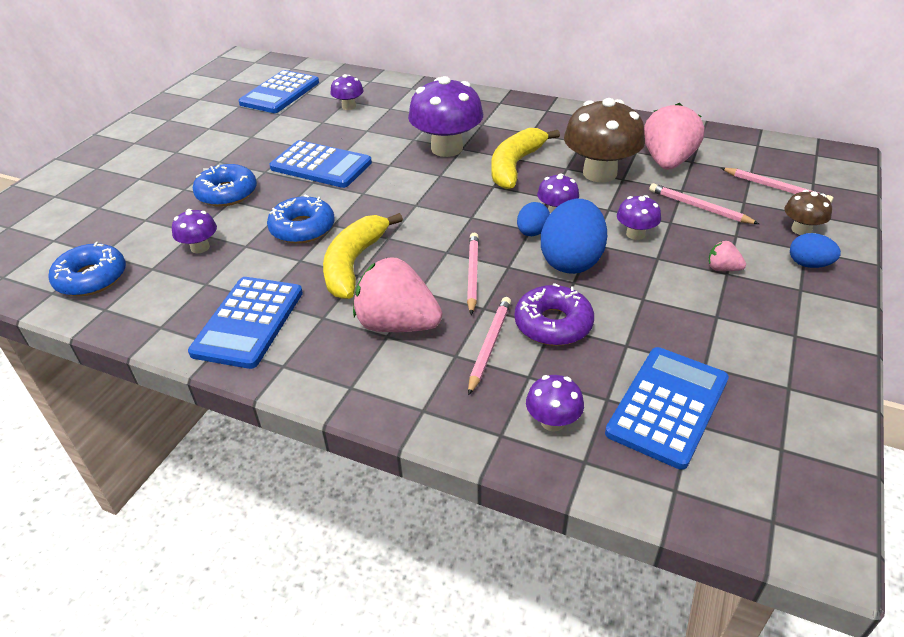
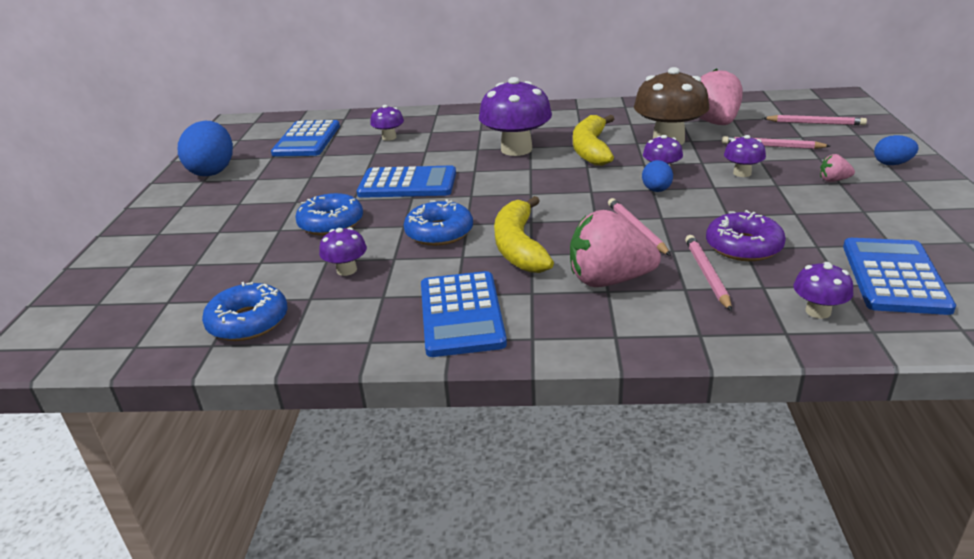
camera: 20 degrees left, 10 degrees down
blue egg [541,199,607,274] -> blue egg moved to [178,121,233,176]
brown mushroom [784,190,832,235] -> none

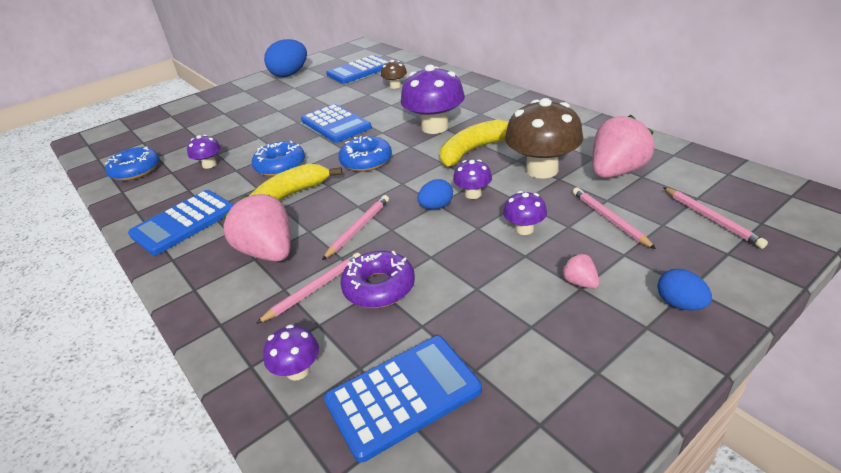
camera: 50 degrees right, 5 degrees up
blue donut [295,193,363,236] -> blue donut moved to [338,136,392,172]
purple mushroom [370,105,404,141] -> brown mushroom [381,60,407,89]

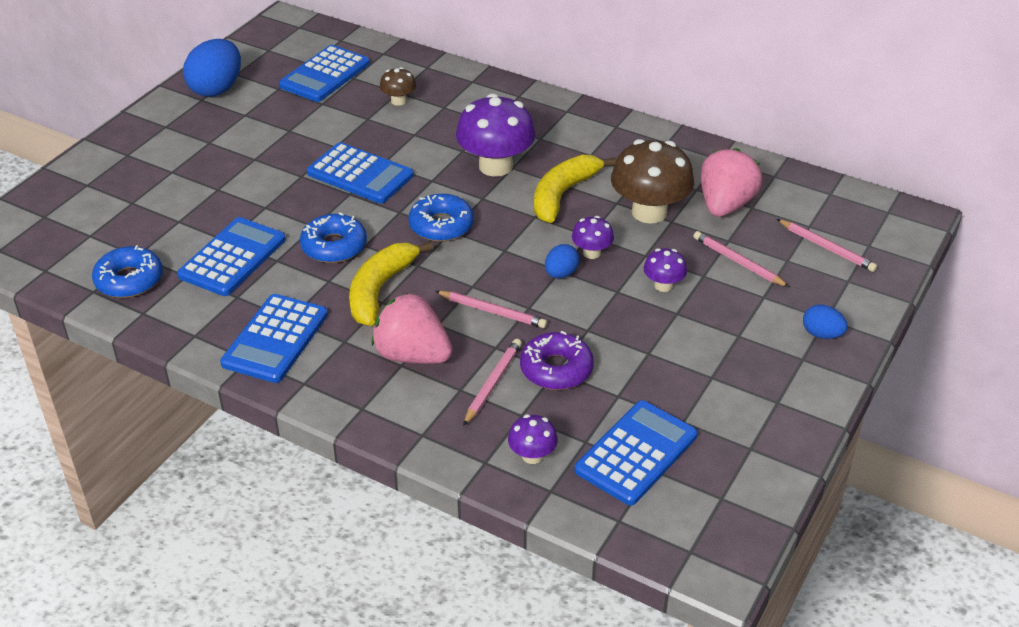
camera: 25 degrees left, 5 degrees up
purple mushroom [187,135,221,169] -> blue calculator [177,217,286,296]
pink pencil [322,195,389,260] -> pink pencil turned 105 degrees clockwise [435,291,547,328]
pink strawberry [562,254,600,289] -> none

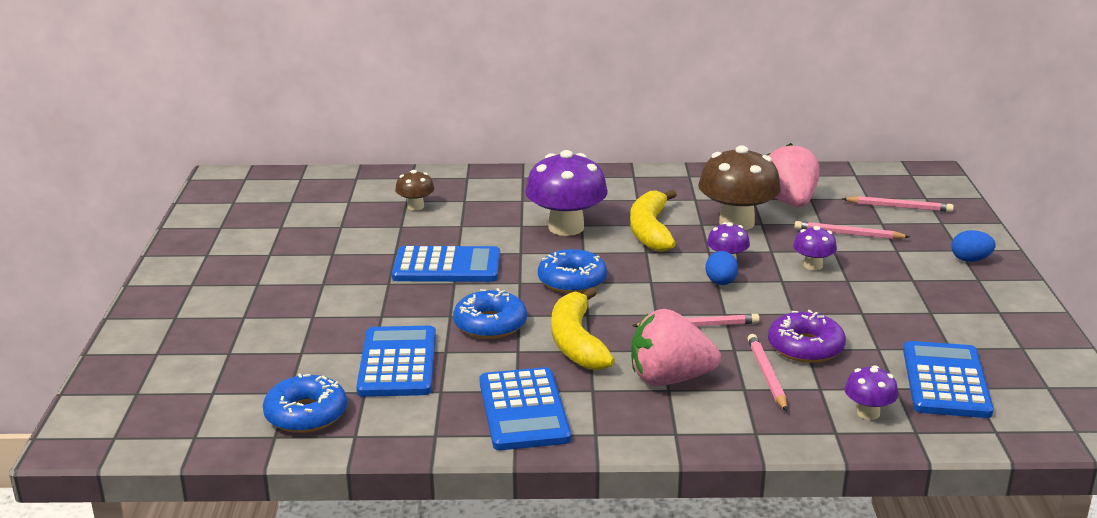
camera: 30 degrees left, 15 degrees down
blue egg [183,39,241,97] -> none
blue calculator [279,45,370,102] -> none

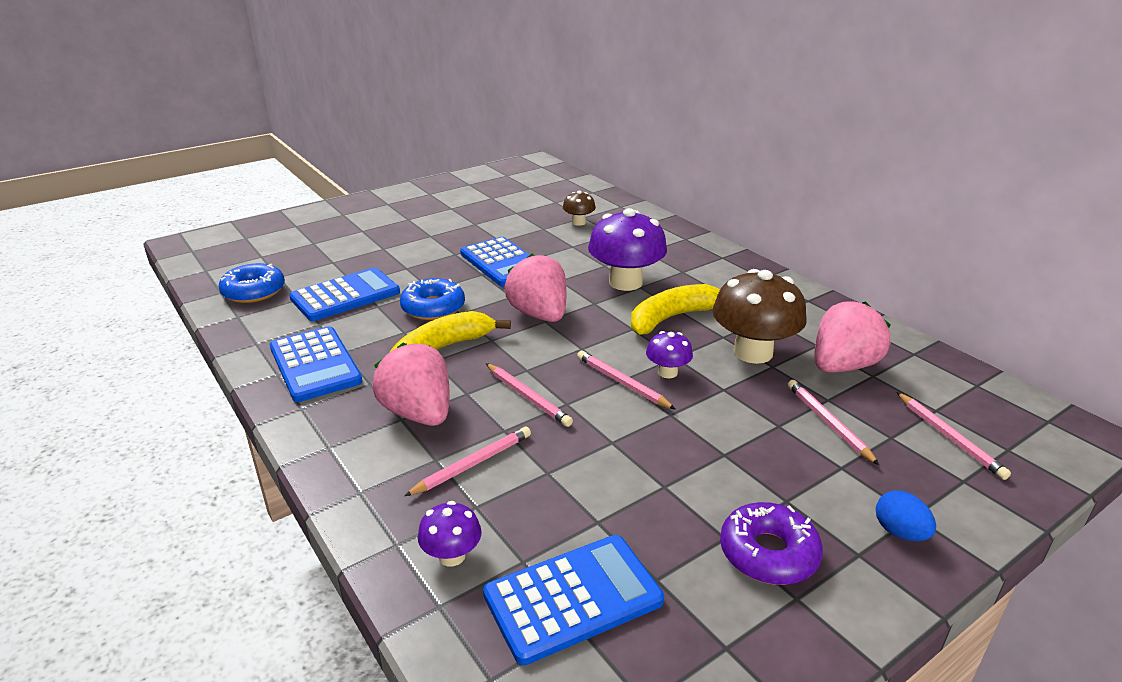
camera: 55 degrees right, 5 degrees up
blue calculator [480,367,571,450] -> blue calculator turned 75 degrees counterclockwise [270,326,363,402]
blue donut [538,249,607,293] -> pink strawberry [505,254,566,322]
blue egg [705,251,738,285] -> pink pencil [577,351,675,409]
purple donut [768,310,846,363] -> purple donut moved to [720,502,823,585]
purple mushroom [793,226,837,270] -> none

